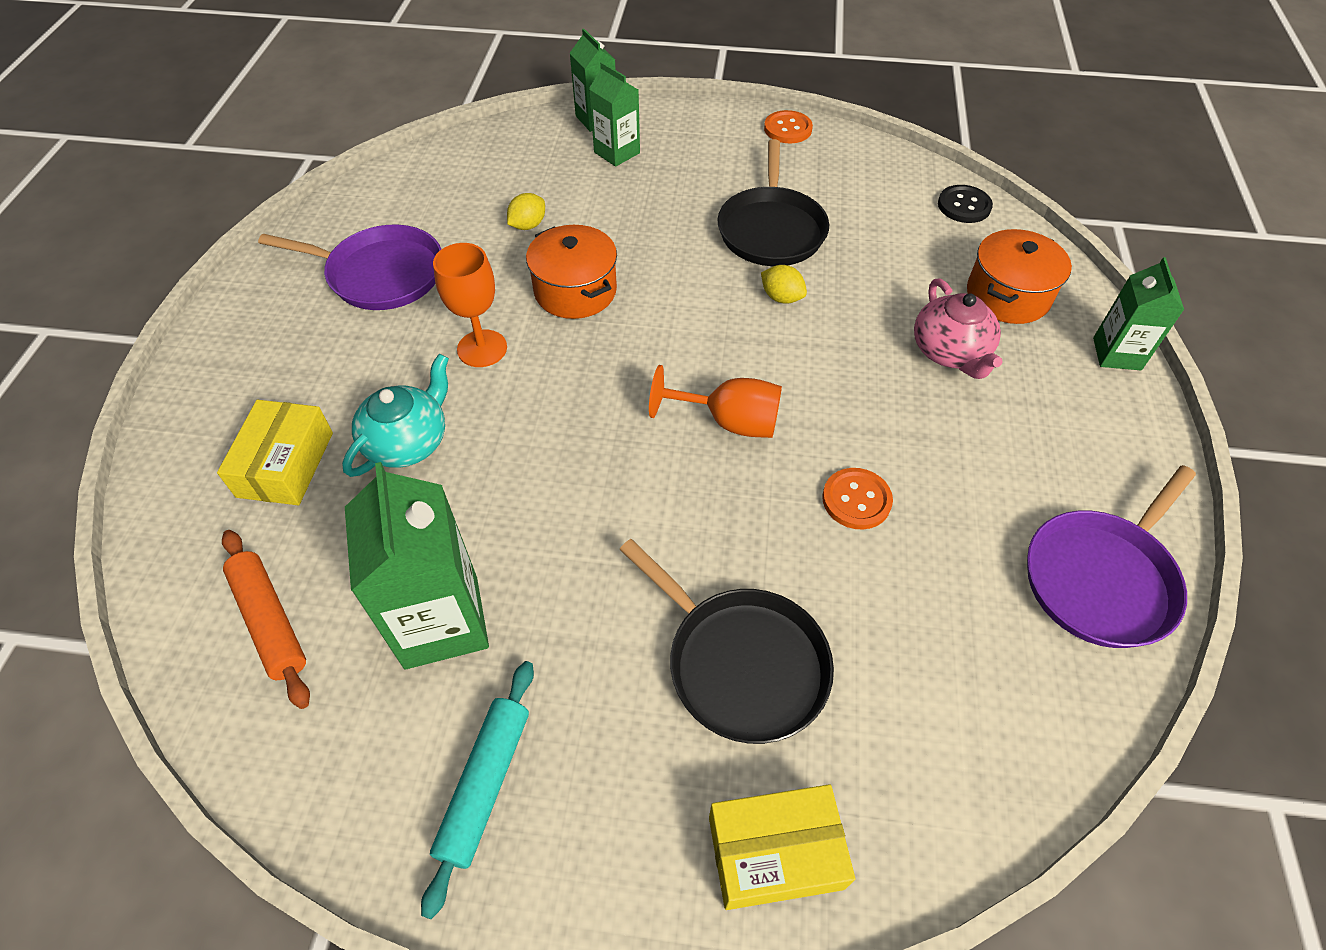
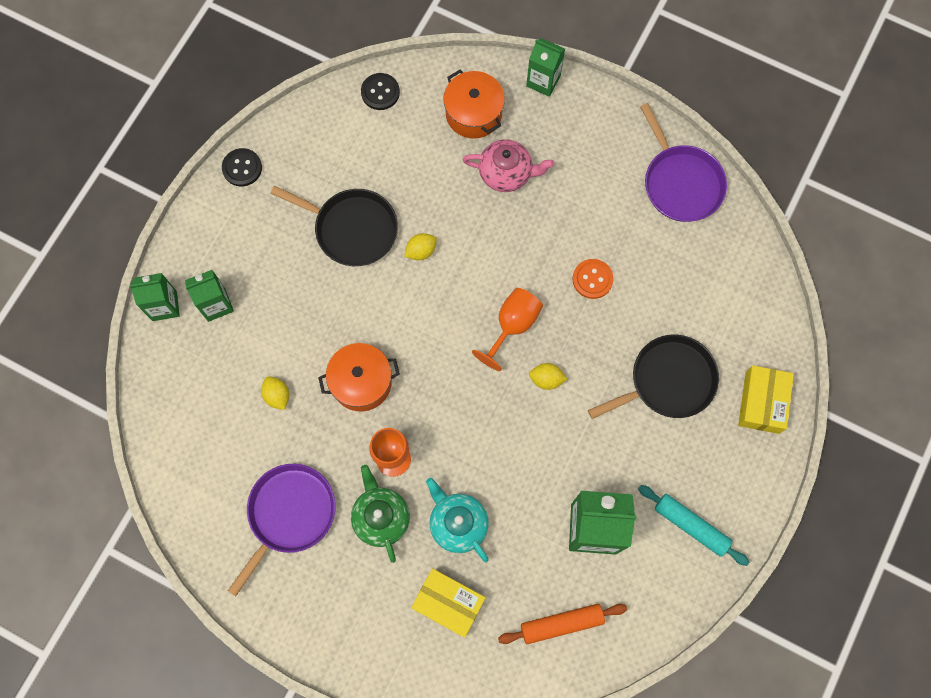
camera: 70 degrees left, 20 degrees up
orange button [764,110,813,143] -> black button [222,148,262,186]
none -> green teapot [351,465,410,563]
none -> yellow lemon [529,363,567,390]

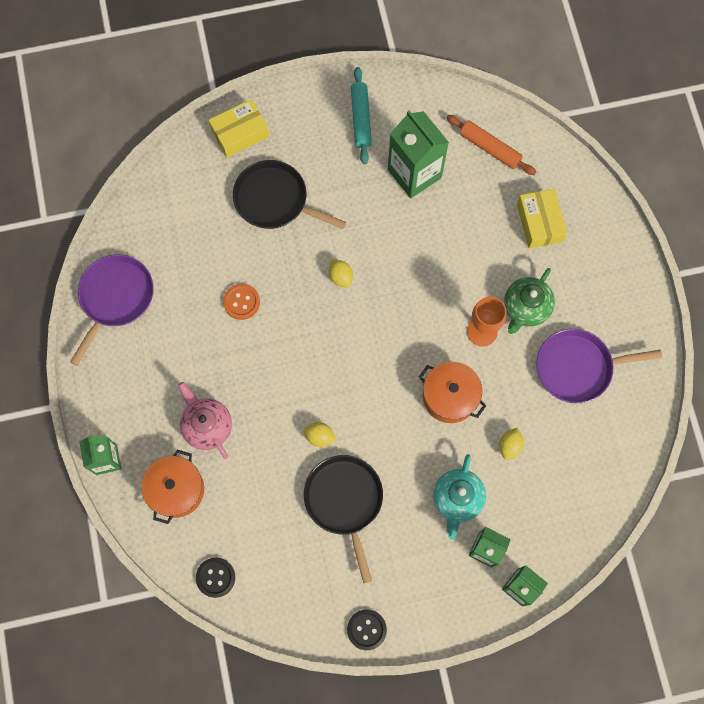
camera: 130 degrees left, 0 degrees up
turquoise teapot [426,478,489,562] -> turquoise teapot moved to [433,454,486,540]
orange goblet [472,288,543,371] -> none

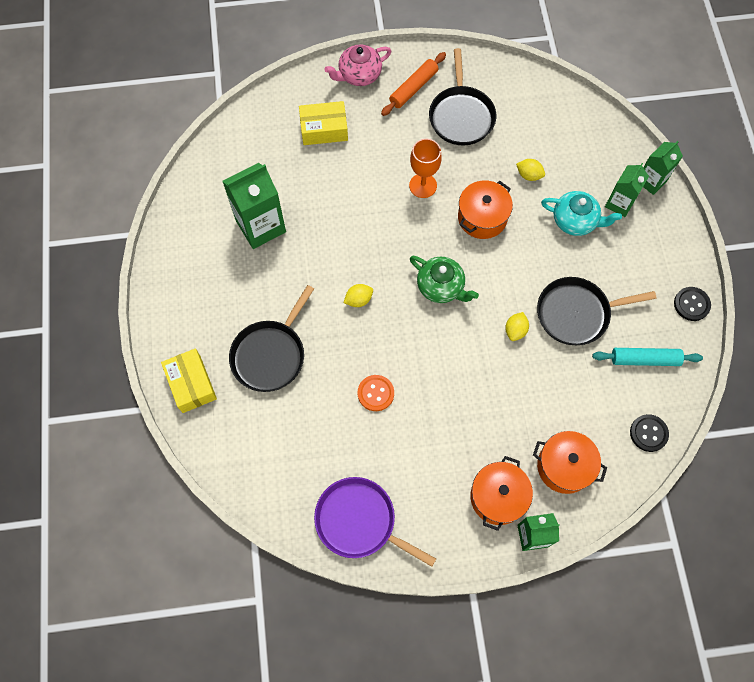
camera: 85 degrees left, 5 degrees down
pink teapot [178,382,232,459] -> pink teapot moved to [324,44,391,86]
turquoise rolling pin [351,67,372,164] -> turquoise rolling pin moved to [592,348,703,366]
orange rolling pin [447,115,536,175] -> orange rolling pin moved to [381,52,446,116]
green teapot [504,268,555,334] -> green teapot moved to [410,256,479,303]
purple pan [536,329,662,403] -> black pan [429,48,496,145]
none -> orange pot [470,456,533,531]

